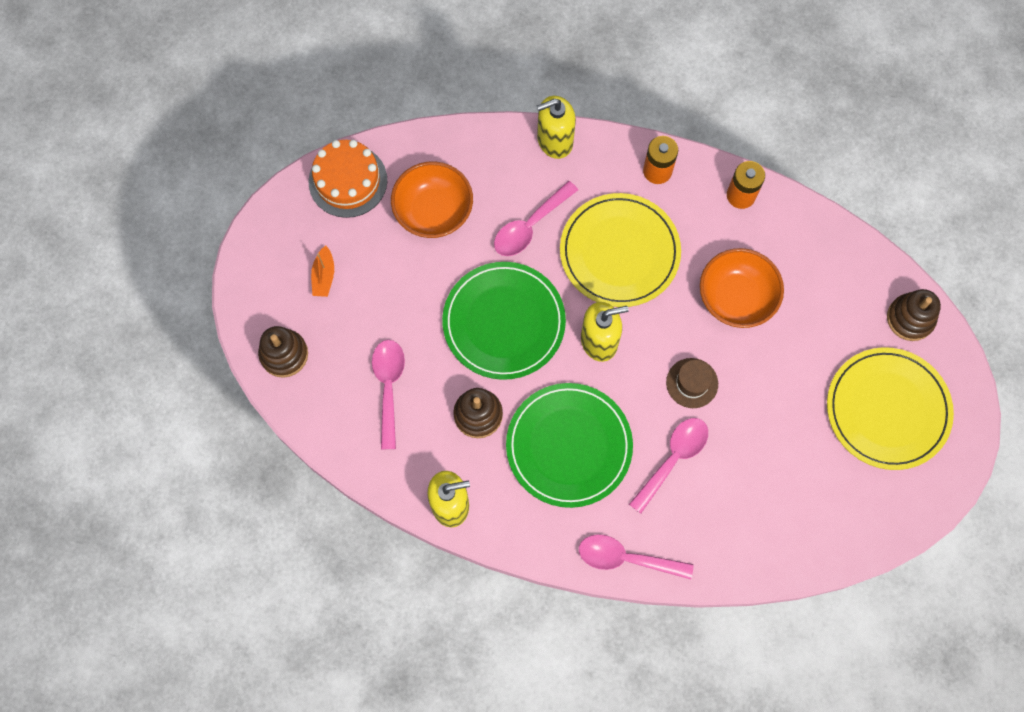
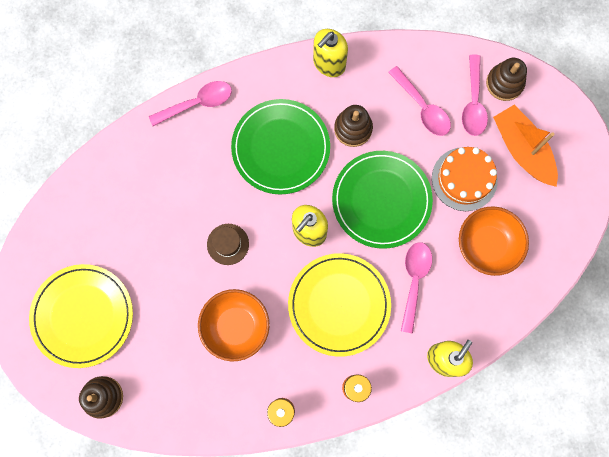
camera: 145 degrees right, 5 degrees up
orange cake [309,140,387,218] -> orange cake moved to [432,147,498,211]
orange boat [311,245,334,297] -> orange boat [493,105,558,187], size x2.07
pink spoon [629,418,708,514] -> pink spoon moved to [462,54,488,136]

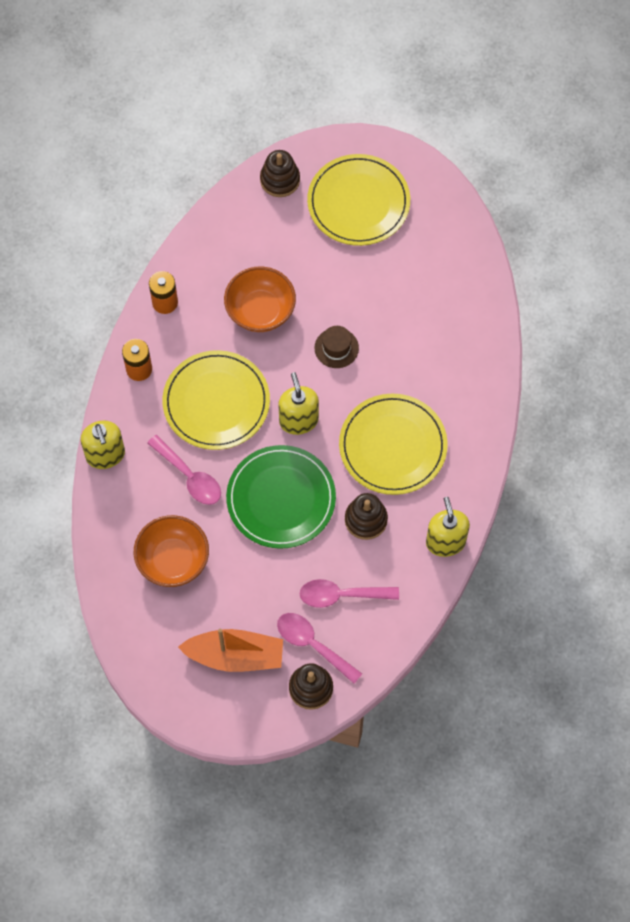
camera: 125 degrees right, 10 degrees down
pink spoon [149,81,232,126] -> none
green plate [231,99,330,195] -> yellow plate [339,394,448,495]
orange cake [432,147,498,211] -> none

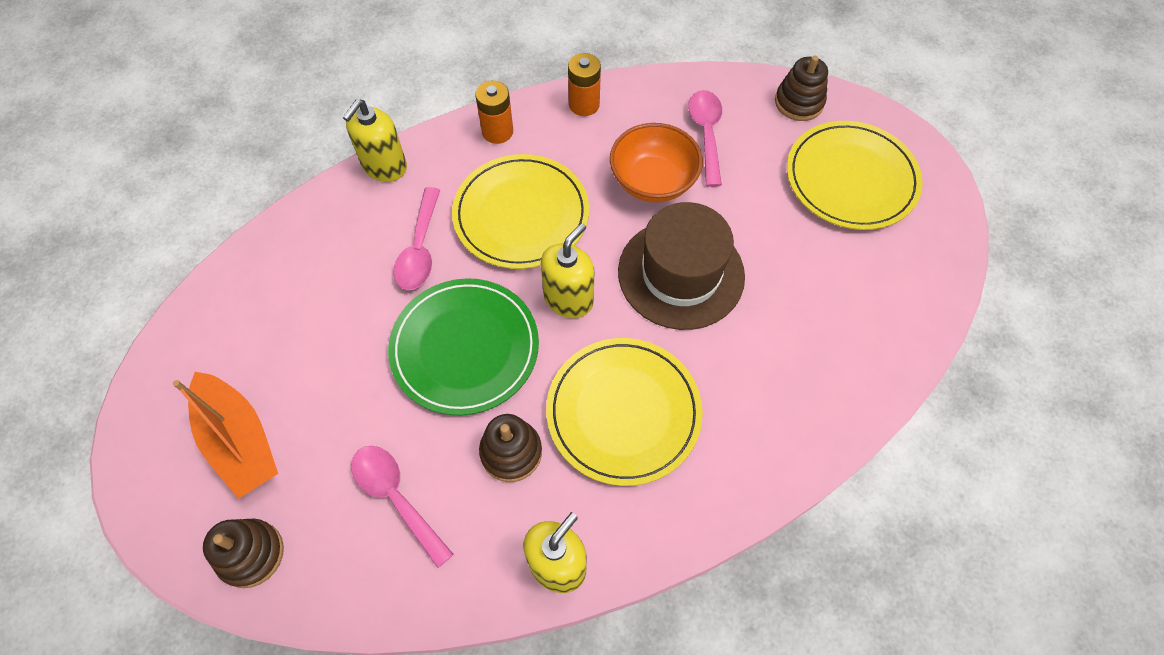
camera: 50 degrees right, 5 degrees down
orange bowl [134,515,209,587] -> none
pink spoon [277,613,362,684] -> pink spoon moved to [688,90,722,187]
brown hat [315,326,359,368] -> brown hat [618,202,745,330], size x2.14

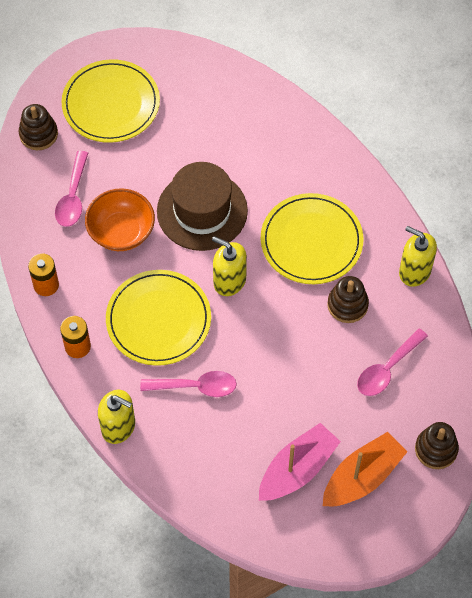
camera: 95 degrees left, 0 degrees up
green plate [388,278,539,415] -> none
pink spoon [688,90,722,187] -> pink spoon turned 75 degrees counterclockwise [55,151,88,227]
none -> pink boat [259,423,341,501]

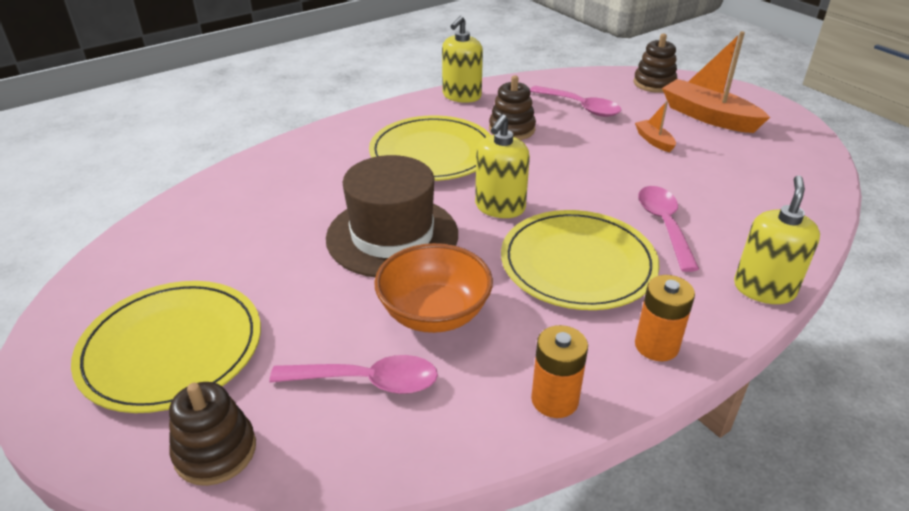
camera: 95 degrees left, 25 degrees down
pink boat [259,423,341,501] -> none
none -> orange boat [635,101,676,152]

